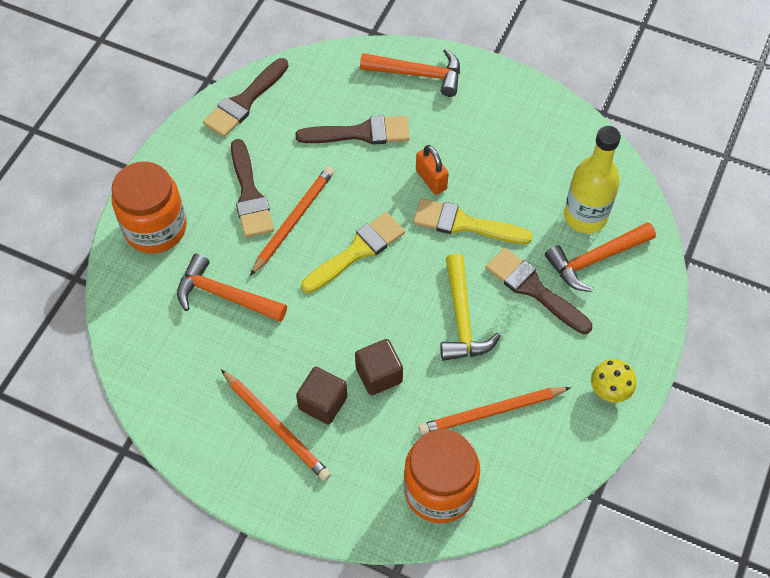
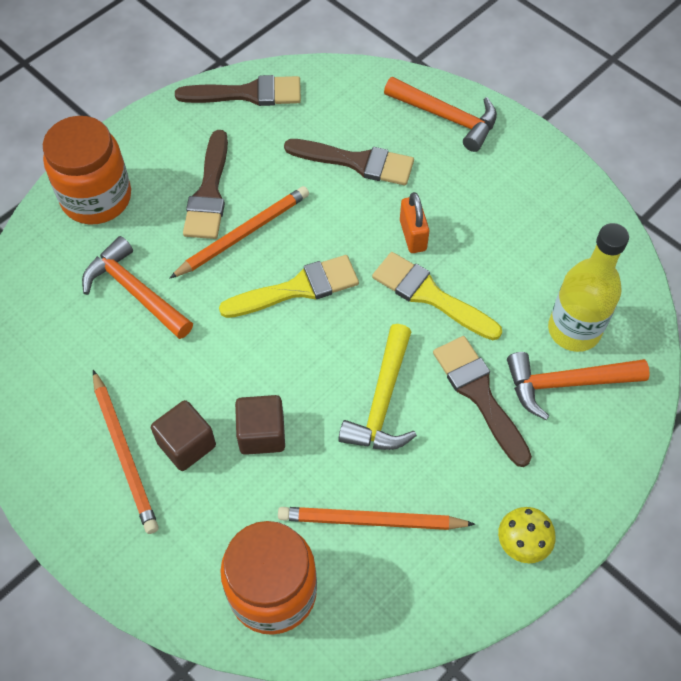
camera: 20 degrees right, 0 degrees up
brown brush [203,58,289,137] -> brown brush turned 150 degrees counterclockwise [175,75,301,106]

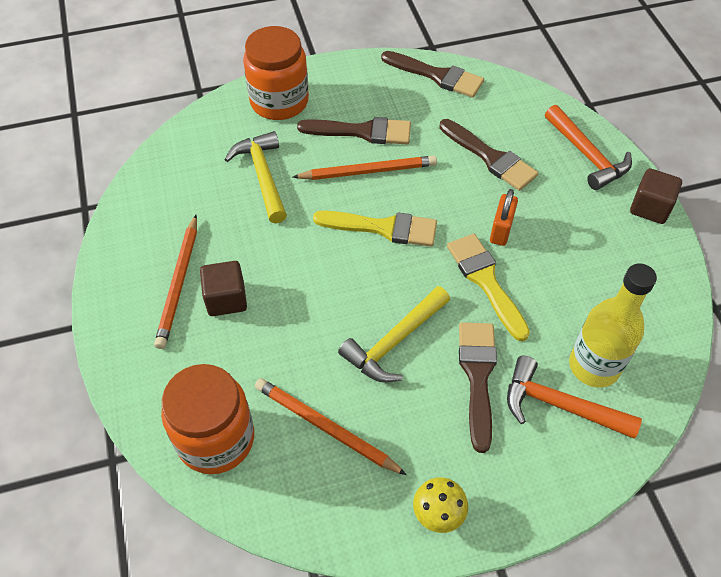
camera: 30 degrees right, 5 degrees down
orange hammer [82,236,193,339] -> yellow hammer [224,131,287,223]
brown brush [183,130,228,239] -> brown brush turned 120 degrees counterclockwise [297,117,411,144]
brown cube [235,395,285,455] -> brown cube moved to [630,168,682,224]

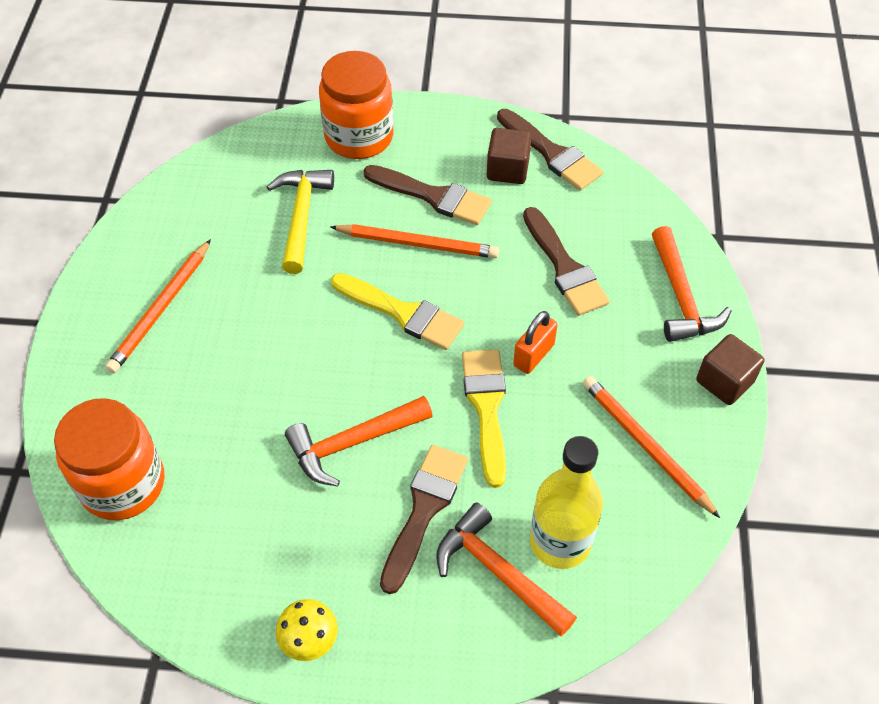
camera: 20 degrees right, 0 degrees up
brown cube [200,261,247,316] -> brown cube moved to [487,128,531,184]
orange pencil [255,378,407,475] -> orange pencil moved to [583,376,720,518]
yellow hammer [338,286,450,383] -> orange hammer [285,396,433,486]

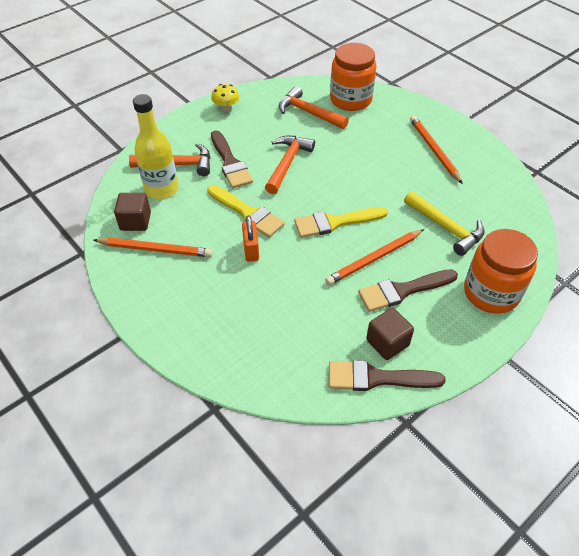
camera: 135 degrees right, 5 degrees down
brown brush [523,207,610,316] -> none
orange hammer [652,226,732,342] -> orange hammer moved to [279,86,349,129]
brown cube [696,334,764,405] -> brown cube moved to [114,193,151,231]

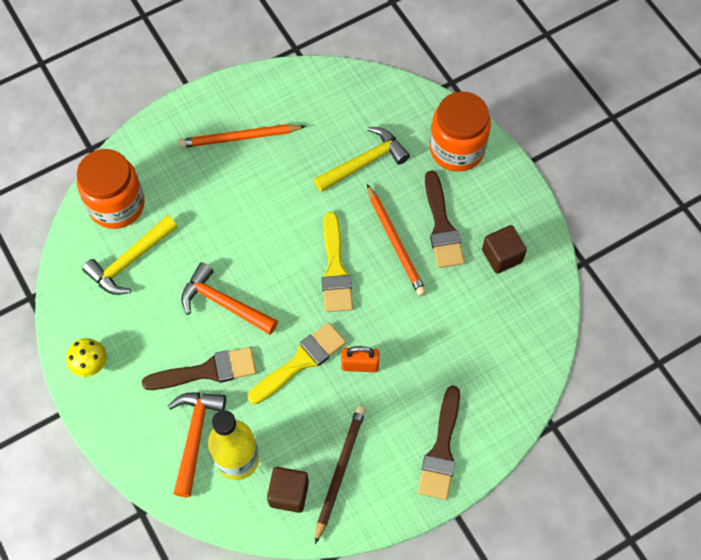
camera: 80 degrees left, 15 degrees up
orange pencil [94,237,212,257] -> brown pencil [315,406,366,544]
orange hammer [279,86,349,129] -> yellow hammer [82,215,178,295]
brown brush [329,360,446,391] -> brown brush moved to [418,385,460,500]

